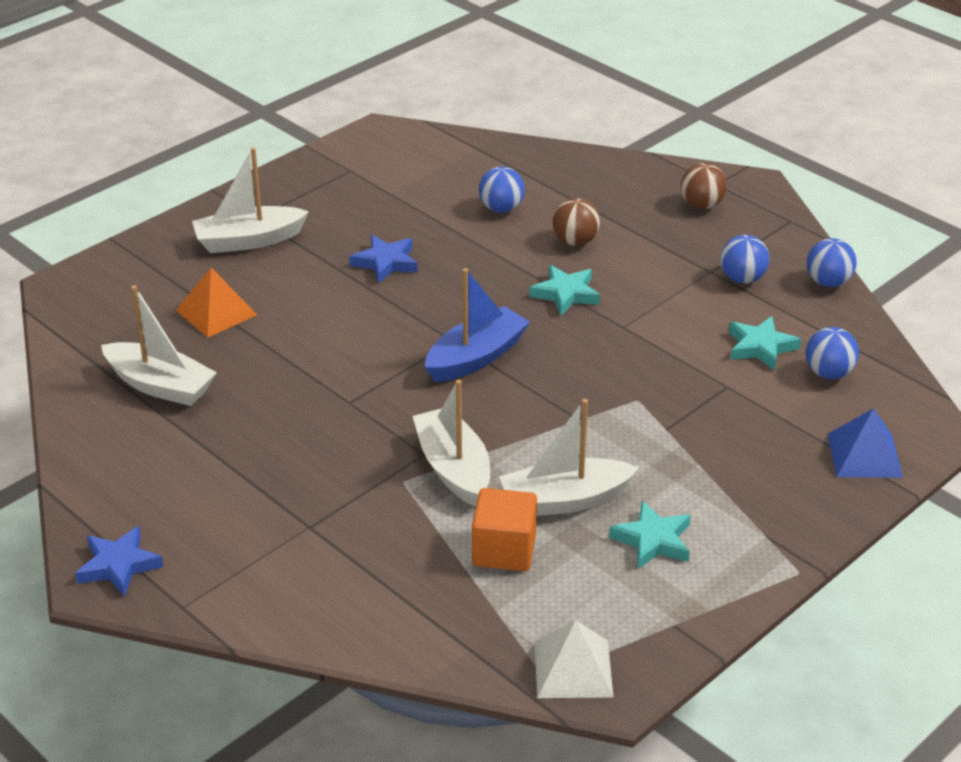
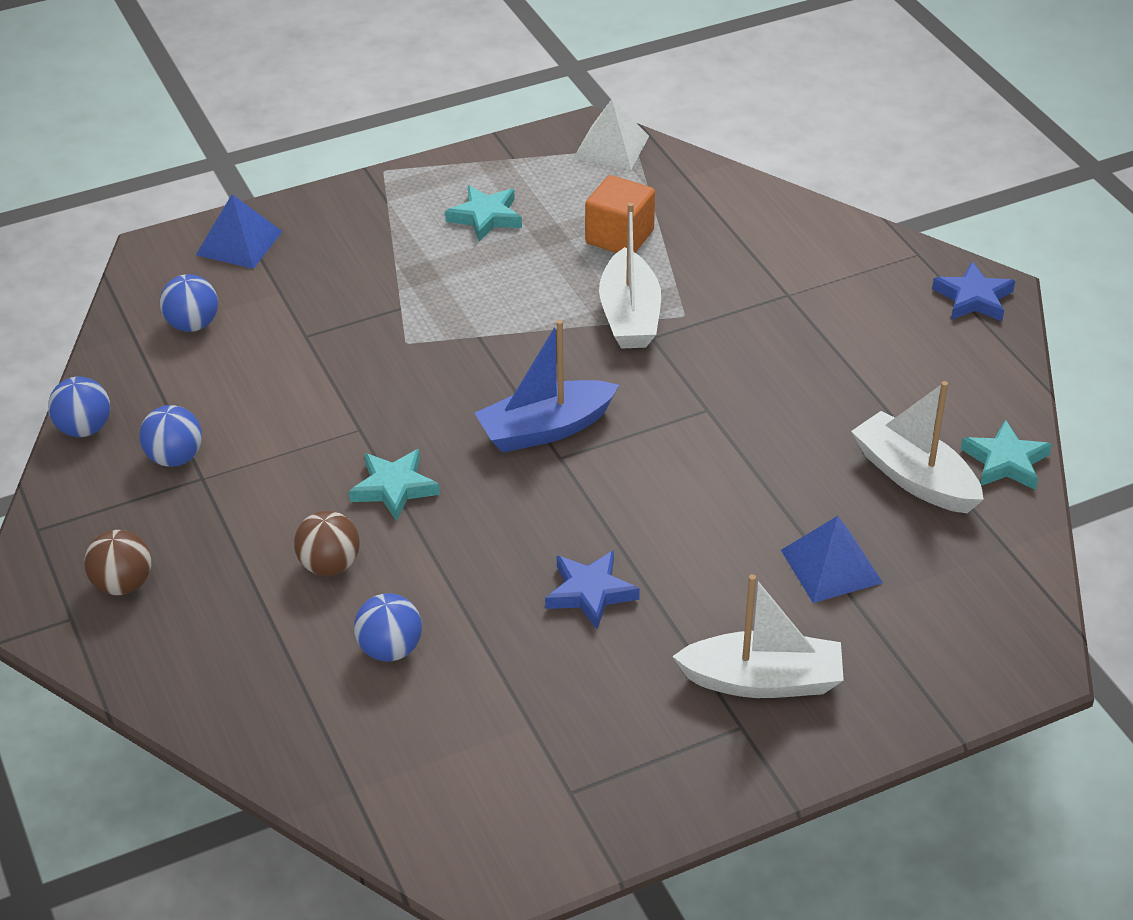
camera: 160 degrees left, 5 degrees up
orange pyramid [176,268,257,338] -> blue pyramid [781,516,883,603]
white boat [499,399,639,516] -> none
turquoise star [729,316,801,370] -> turquoise star moved to [961,419,1052,490]

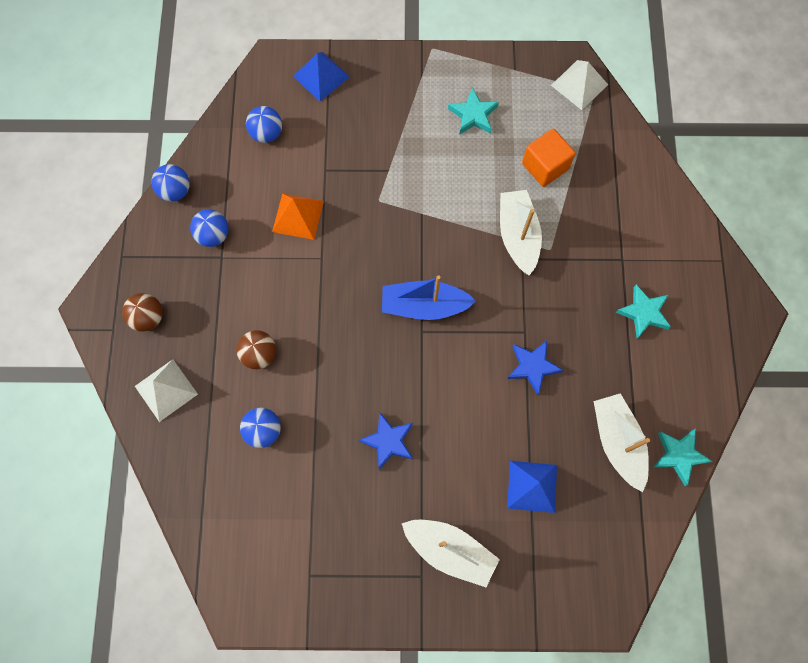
camera: 25 degrees right, 30 degrees up
turquoise star [349,449,440,521] -> turquoise star moved to [615,285,671,338]
white boat [599,203,661,349] -> white boat turned 150 degrees clockwise [500,190,542,275]
blue star [932,261,1015,321] -> blue star moved to [507,341,563,395]
none -> white pyramid [135,359,198,422]
none -> orange pyramid [272,193,324,240]

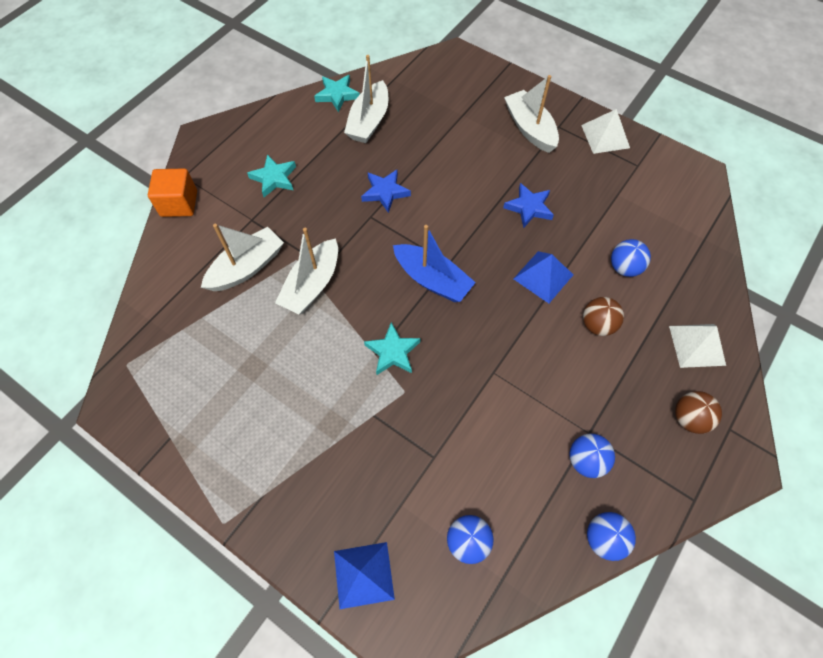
camera: 145 degrees left, 10 degrees down
orange pyramid [272,193,324,240] -> none
turquoise star [448,87,499,135] -> turquoise star moved to [364,322,420,375]
blue pyramid [507,461,557,513] -> blue pyramid moved to [514,251,573,303]
orange cube [522,129,575,187] -> orange cube moved to [148,168,197,217]
white pyramid [551,60,608,110] -> white pyramid moved to [581,109,630,154]
none -> white boat [201,224,284,291]

